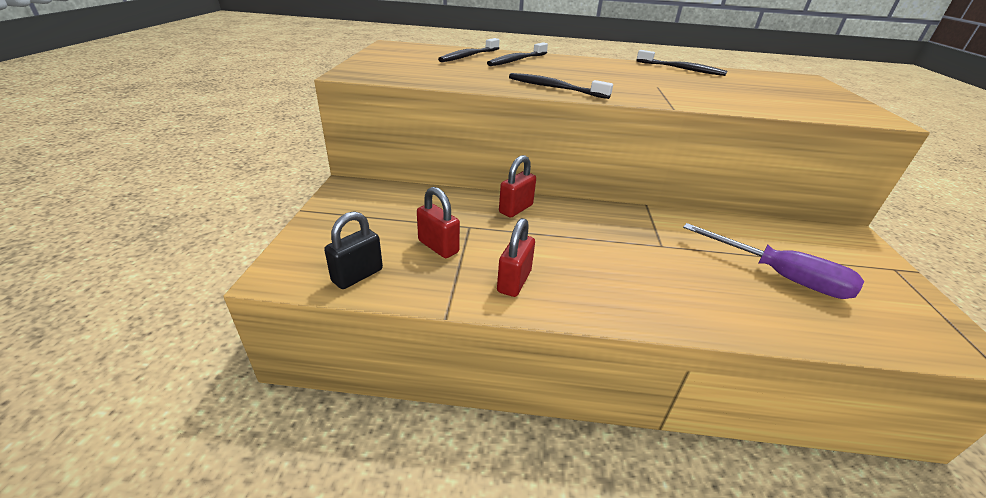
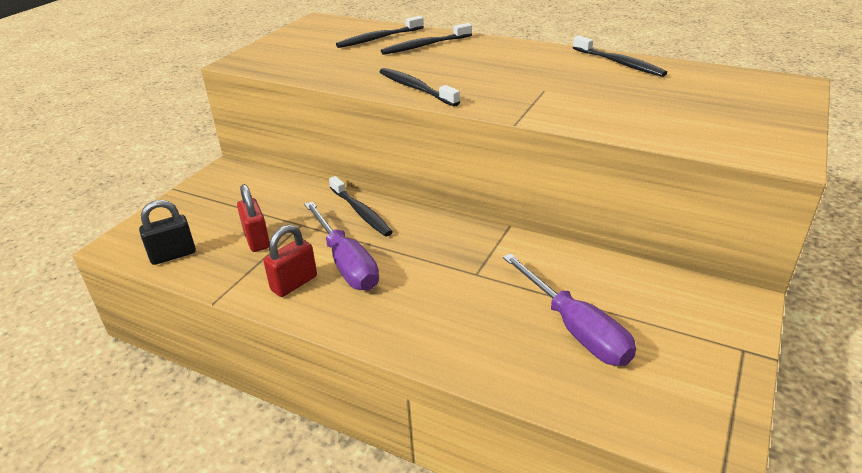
camera: 25 degrees right, 0 degrees up
red padlock [499,155,536,217] -> black toothbrush [329,176,393,236]
none -> purple screwdriver [304,201,379,291]

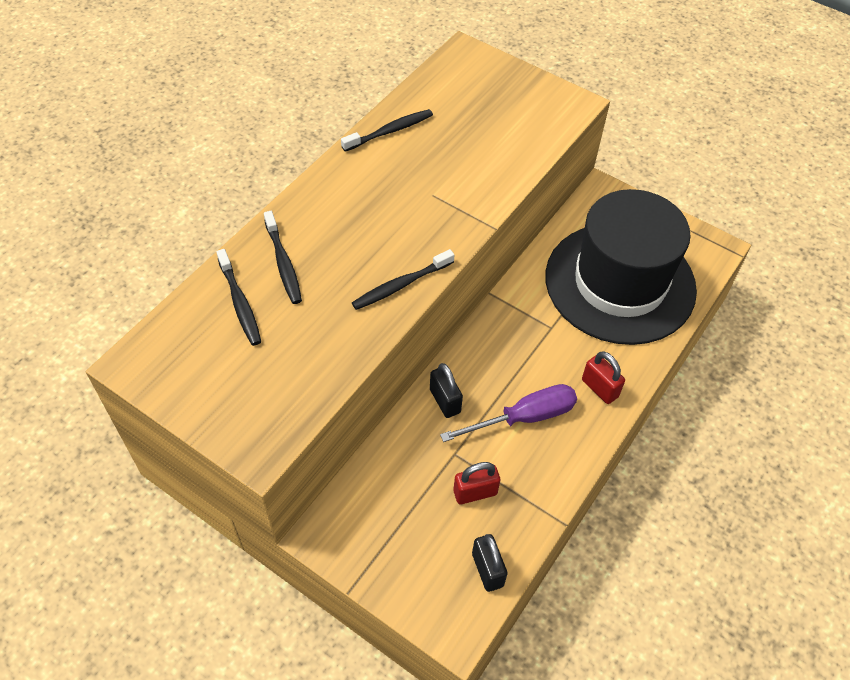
camera: 85 degrees left, 20 degrees up
red padlock [263,225,317,297] -> red padlock moved to [582,351,625,404]
black toothbrush [329,176,393,236] -> black padlock [430,363,463,418]
purple screwdriver [503,253,636,366] -> black hat [545,189,697,345]

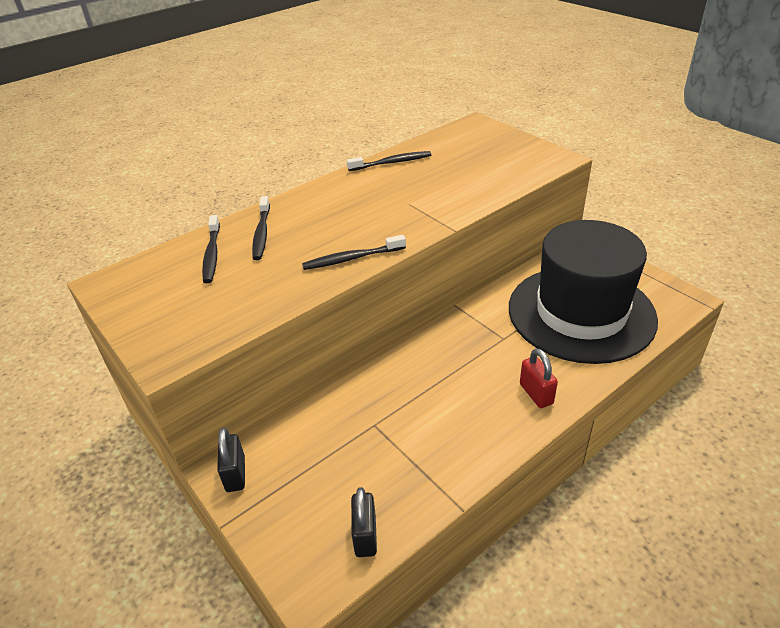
camera: 20 degrees right, 15 degrees down
black padlock [430,363,463,418] -> black padlock moved to [217,428,245,492]
purple screwdriver [440,384,577,442] -> none
red padlock [453,462,500,504] -> none

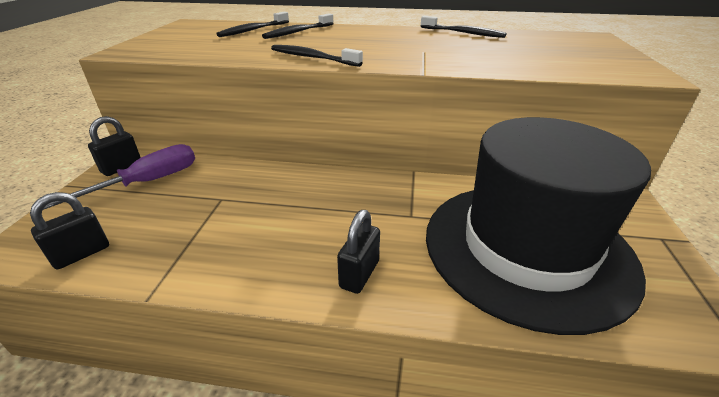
camera: 45 degrees right, 5 degrees down
red padlock [520,348,558,408] -> black padlock [337,210,380,294]
none -> purple screwdriver [43,144,195,210]

